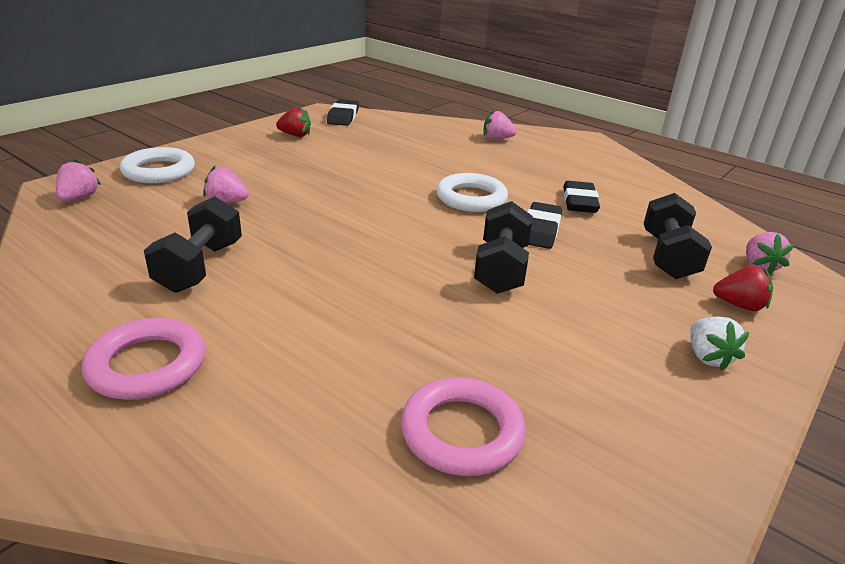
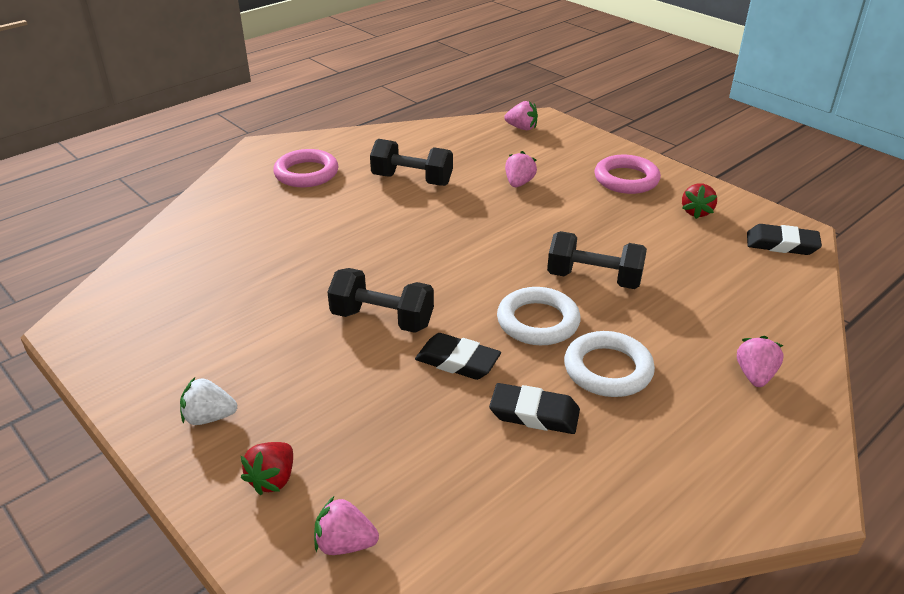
camera: 100 degrees right, 5 degrees up
white ring [120,147,195,183] -> white ring moved to [564,331,655,397]
pink ring [401,377,526,476] -> pink ring moved to [594,155,661,194]
black dumbbell [644,193,712,279] -> black dumbbell moved to [547,231,647,289]

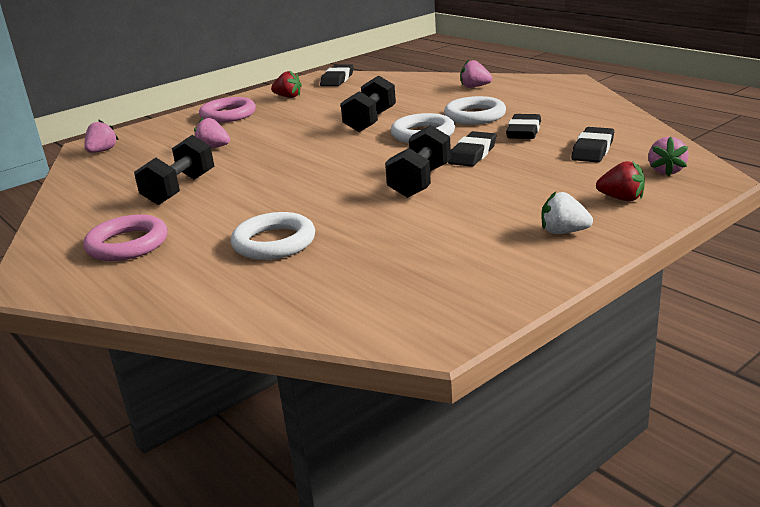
camera: 85 degrees left, 10 degrees down
white strawberry [180,377,237,425] -> white strawberry turned 105 degrees clockwise [542,192,593,234]
none -> white ring [231,212,315,260]
none -> black eraser [571,127,614,162]

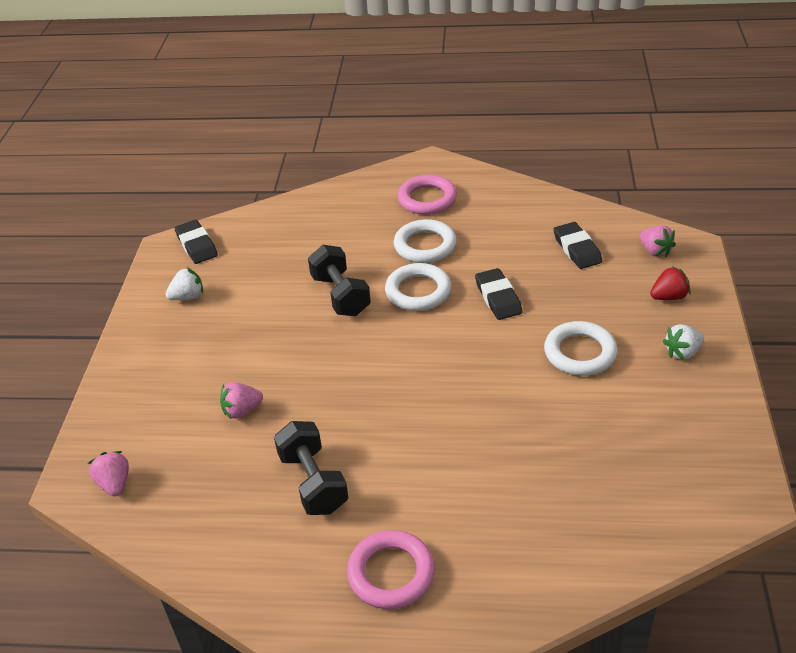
camera: 45 degrees left, 15 degrees up
pink ring [199,97,256,123] -> pink ring moved to [397,175,457,215]
white ring [231,212,315,260] -> white ring moved to [544,321,618,376]
red strawberry [271,70,302,98] -> white strawberry [166,267,203,300]
black dumbbell [385,125,451,198] -> none
pink strawberry [460,60,492,88] -> none
black eraser [506,114,541,139] -> none

